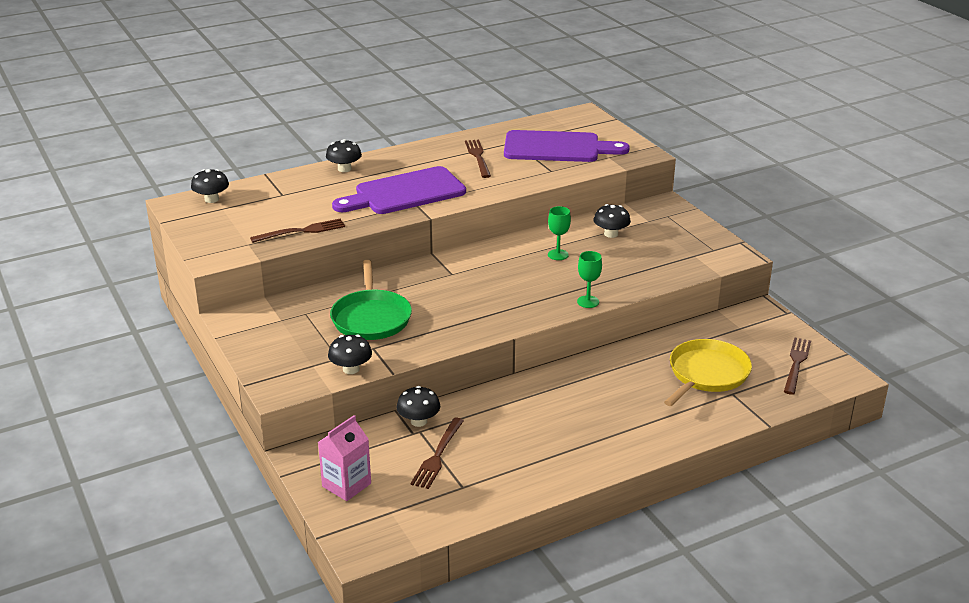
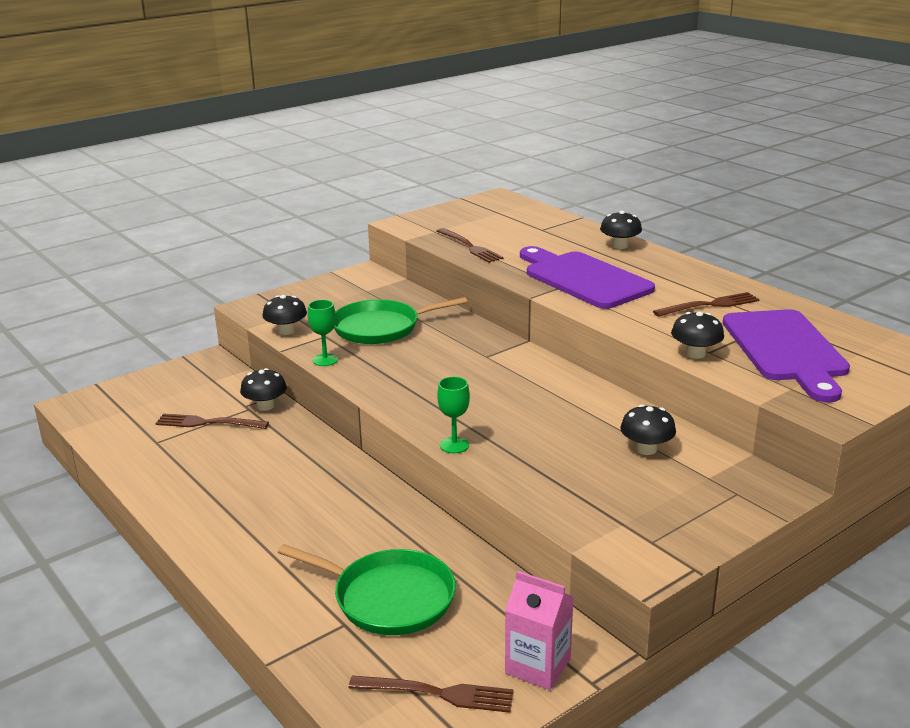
camera: 80 degrees right, 5 degrees down
black mushroom [191,169,229,203] -> black mushroom moved to [671,312,724,359]
pink carton [318,415,371,501] -> pink carton moved to [505,571,574,690]
green goblet [548,206,571,260] -> green goblet moved to [308,300,338,366]
yellow pan [664,339,752,406] -> green pan [278,544,456,635]

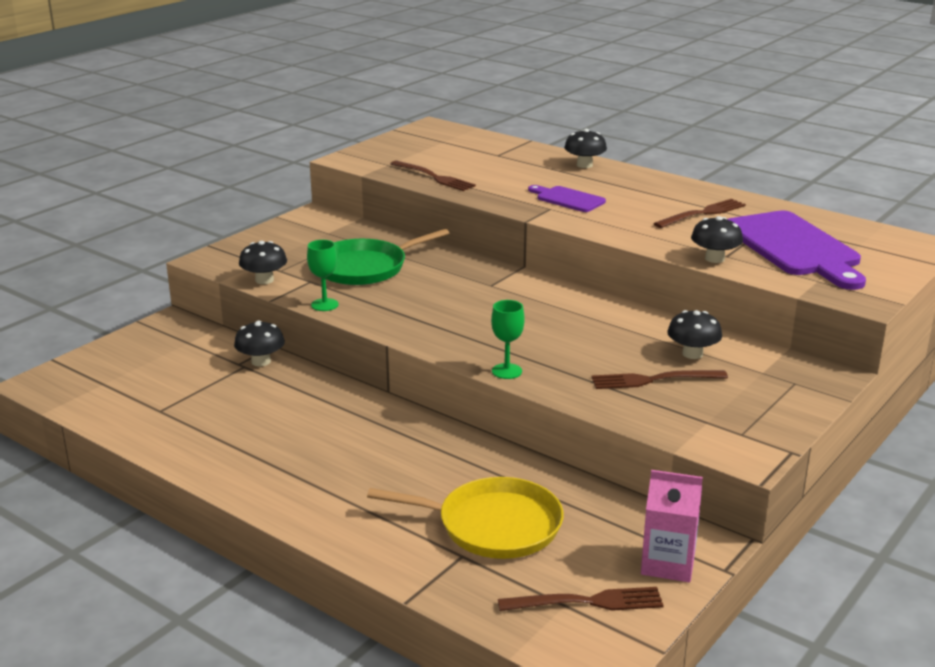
camera: 15 degrees left, 0 degrees up
brown fork [155,413,269,429] -> brown fork moved to [591,370,728,389]
green pan [278,544,456,635] -> yellow pan [367,477,564,559]
purple cutting board [520,246,655,309] -> purple cutting board [528,185,606,212], size x0.51

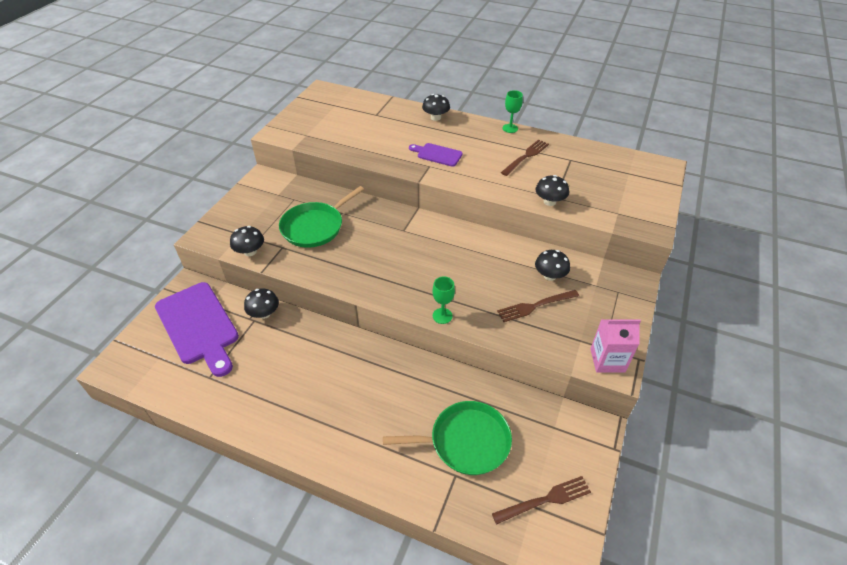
camera: 15 degrees left, 20 degrees up
green goblet [307,240,339,311] -> green goblet moved to [503,90,523,133]
yellow pan [367,477,564,559] -> green pan [383,401,512,475]
brown fork [390,161,476,191] -> none
pink carton [641,470,703,582] -> pink carton moved to [590,319,641,373]
purple cutting board [727,211,866,290] -> purple cutting board moved to [155,282,239,377]

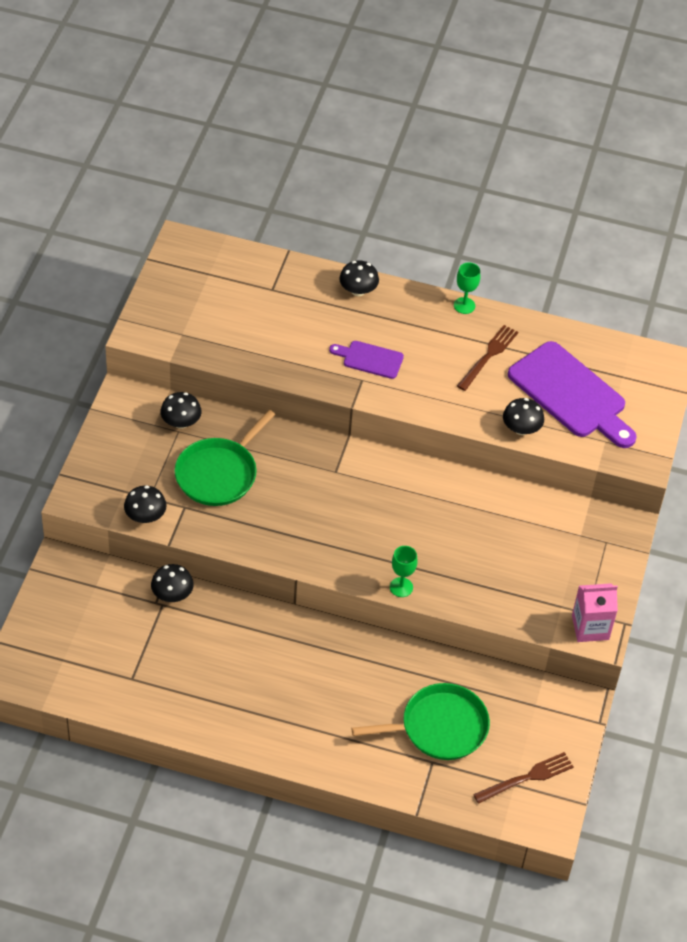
camera: 10 degrees left, 5 degrees up
purple cutting board [155,282,239,377] -> purple cutting board moved to [508,341,637,448]
brown fork [497,290,579,322] -> none
black mushroom [535,250,570,281] -> black mushroom moved to [160,392,202,429]

